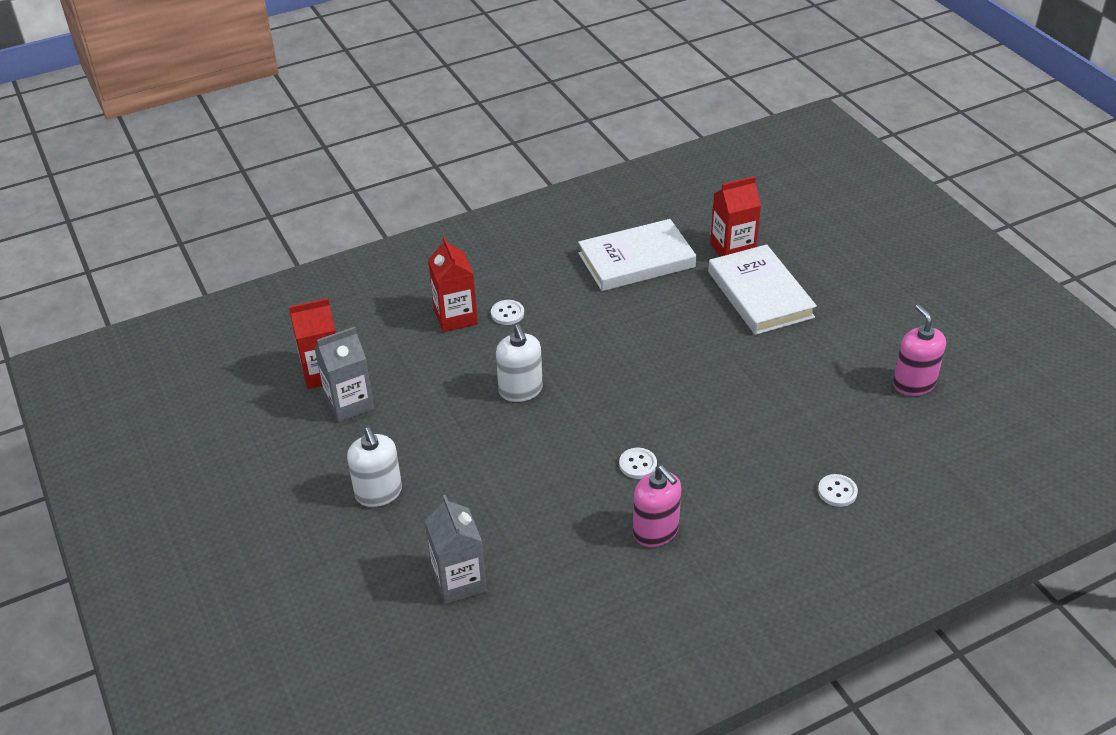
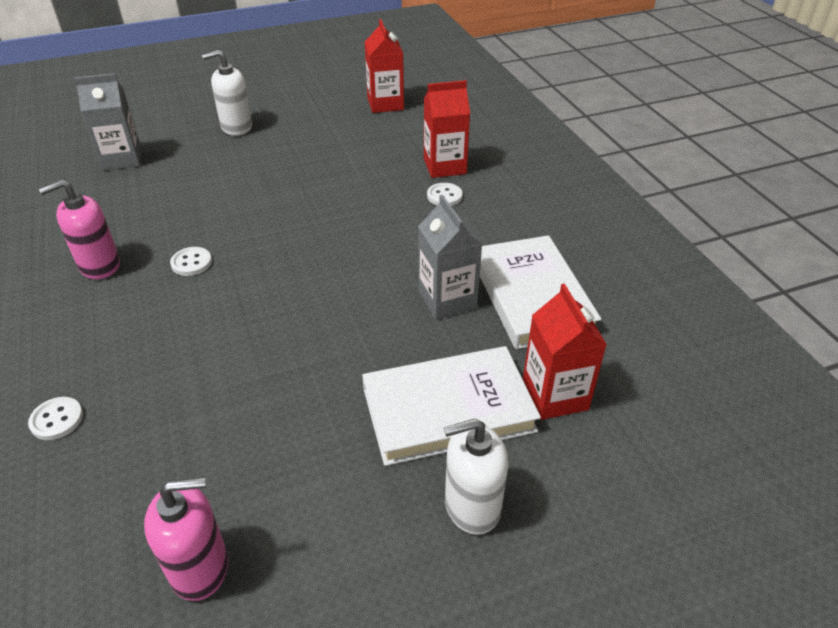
camera: 95 degrees right, 0 degrees up
grey carton [314,327,374,422] -> grey carton moved to [418,195,482,320]
white soap dispenser [496,324,543,402] -> white soap dispenser moved to [444,418,508,535]

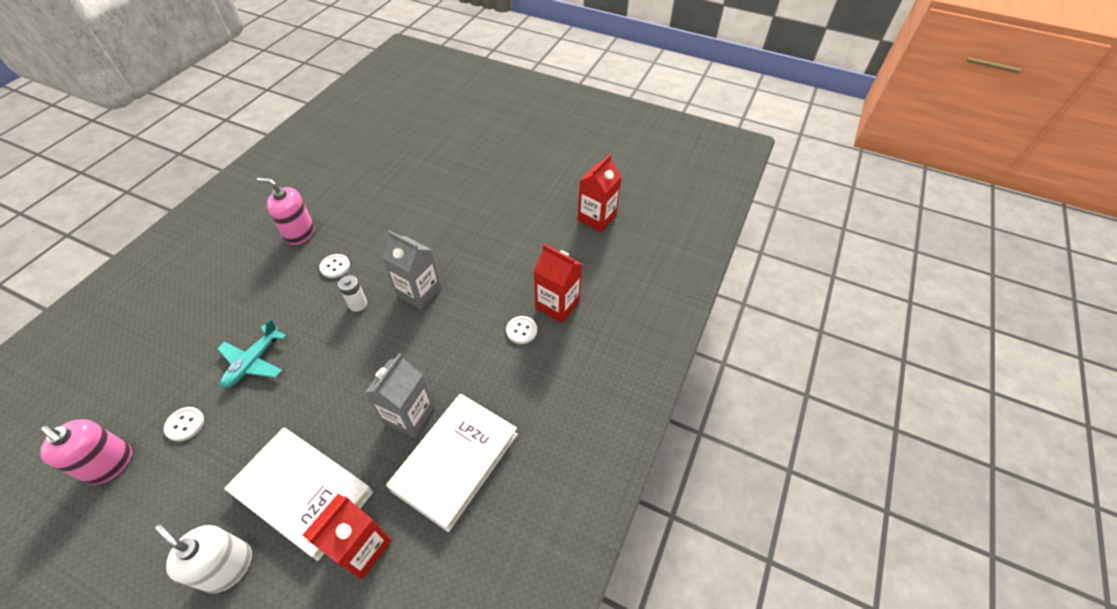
camera: 45 degrees right, 10 degrees up
white button [28,397,83,440] -> white button moved to [164,407,204,441]
grey carton [74,73,141,171] -> grey carton moved to [382,231,441,309]
white soap dispenser [202,50,252,136] -> none
none -> turquoise plane [217,319,287,388]
none -> white battery [338,275,367,312]

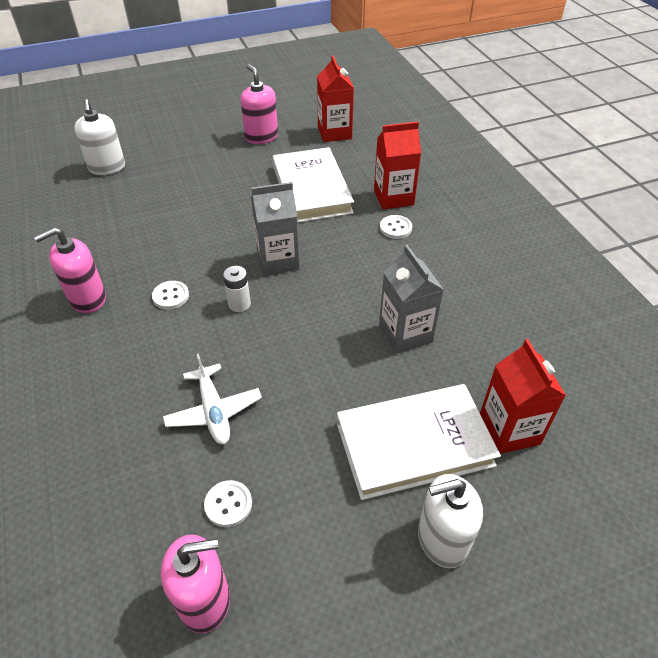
camera: 45 degrees left, 5 degrees down
turquoise plane [217,319,287,388] -> white plane [163,353,262,445]
white book [386,394,518,532] -> white book moved to [273,147,354,223]
none -> white soap dispenser [74,99,125,175]
none -> pink soap dispenser [241,64,278,144]

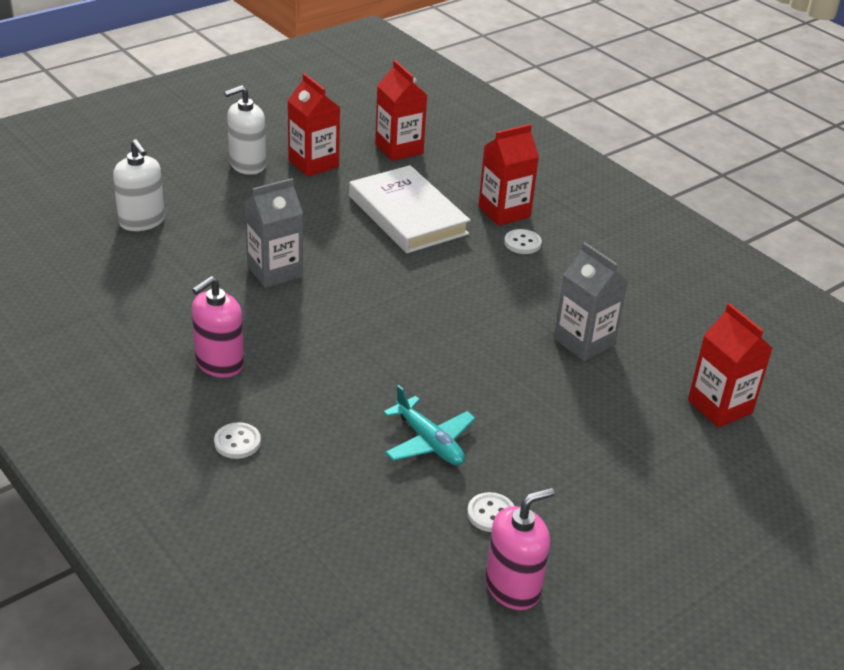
camera: 20 degrees left, 10 degrees down
white button [152,281,189,310] -> white button moved to [214,422,261,459]
white plane [163,353,262,445] -> turquoise plane [383,385,476,465]
white battery [223,266,251,312] -> none
pink soap dispenser [241,64,278,144] -> red carton [287,73,340,177]
grey carton [251,182,300,275] -> grey carton moved to [244,178,303,288]
white book [337,384,501,500] -> none
white soap dispenser [418,474,483,568] -> white soap dispenser moved to [224,85,266,175]

